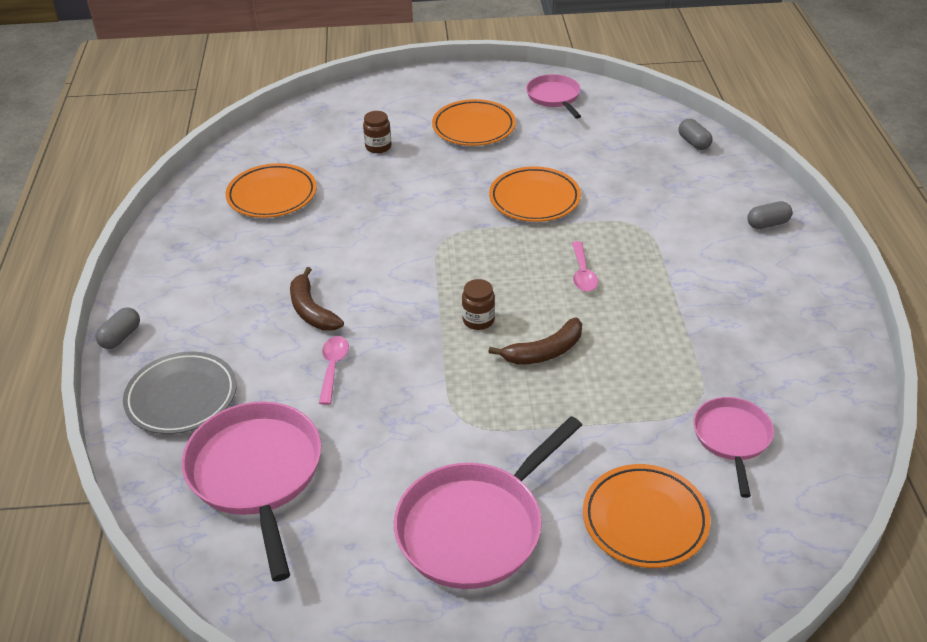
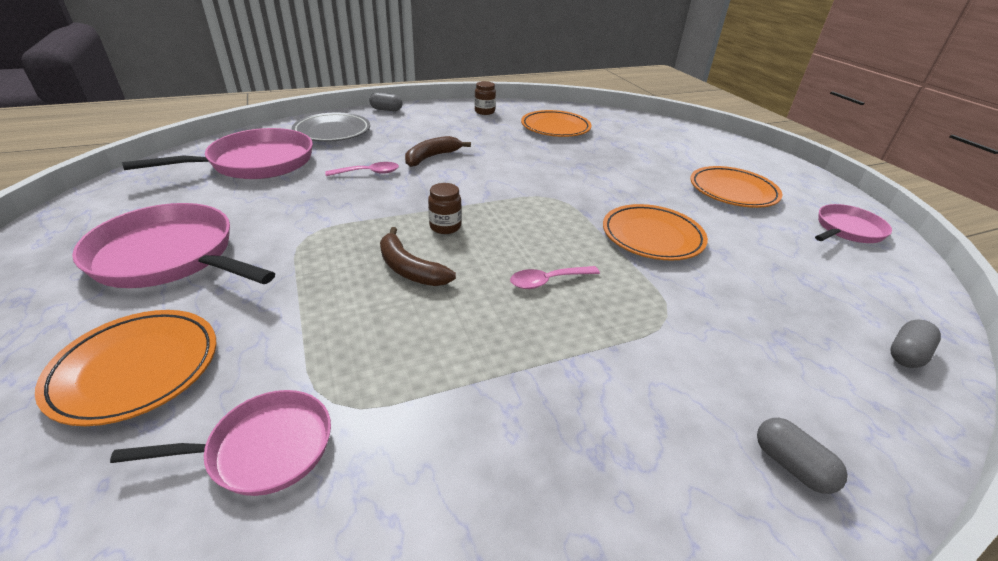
camera: 70 degrees right, 5 degrees down
brown jar [363,111,391,153] -> brown jar moved to [475,81,496,115]

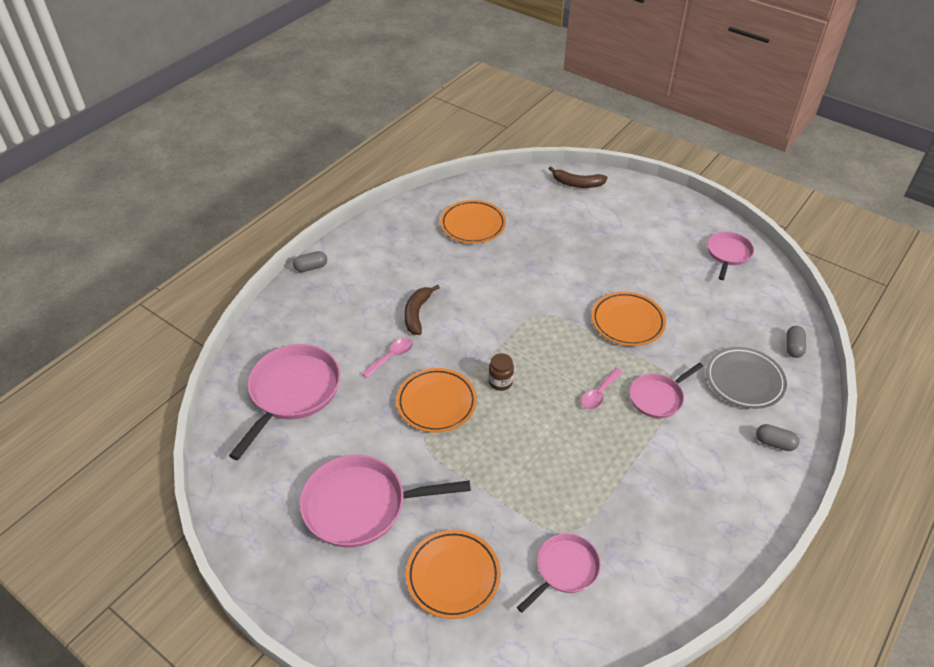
camera: 30 degrees left, 10 degrees up
grey plate [292,113,370,142] -> grey plate moved to [706,347,787,409]
brown banana [380,227,456,286] -> brown banana moved to [549,167,608,188]
brown jar [475,81,496,115] -> none
orange plate [690,166,782,208] -> orange plate moved to [396,368,477,433]
none -> pink pan [630,363,703,418]

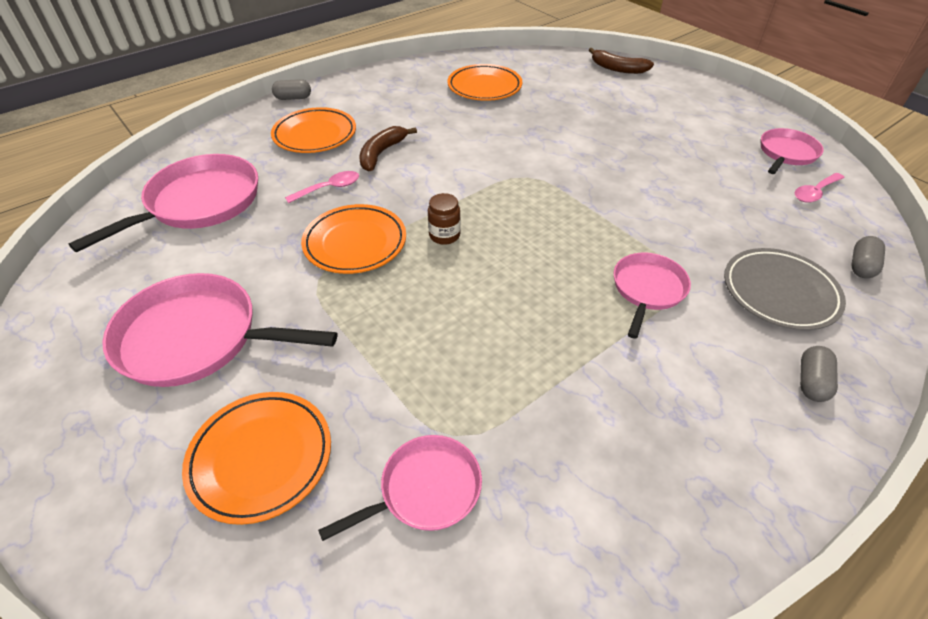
camera: 15 degrees right, 0 degrees up
pink spoon [581,368,623,409] -> pink spoon moved to [795,173,844,203]
orange plate [592,292,666,346] -> orange plate moved to [271,107,356,153]
pink pan [630,363,703,418] -> pink pan turned 135 degrees clockwise [614,253,691,339]
grey capsule [756,424,799,451] -> grey capsule turned 75 degrees clockwise [800,346,838,402]

